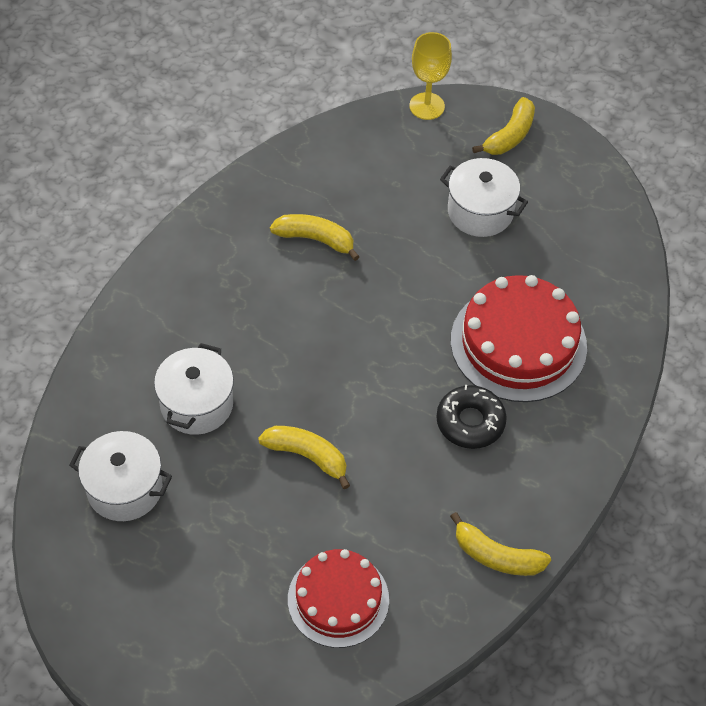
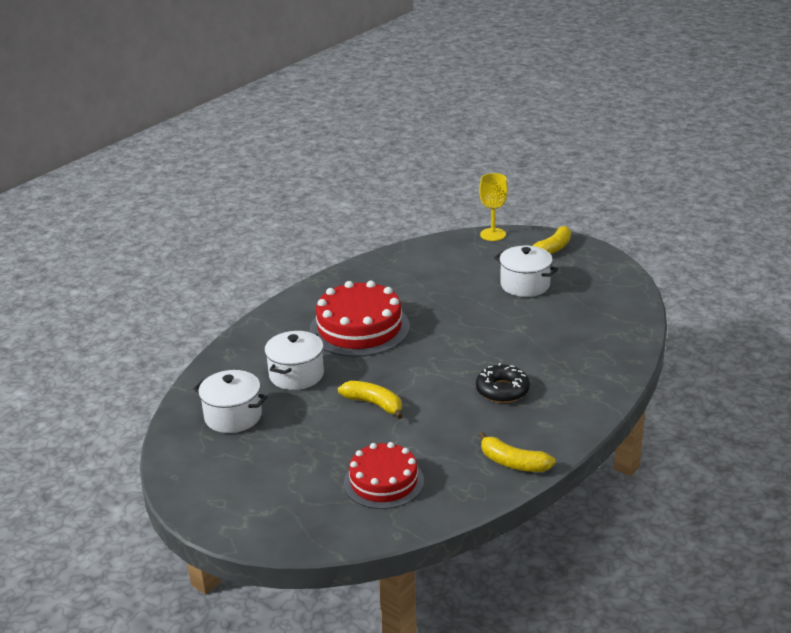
camera: 10 degrees right, 25 degrees down
yellow banana [270,214,360,261] -> none
red cake [451,275,587,402] -> red cake moved to [310,281,410,357]

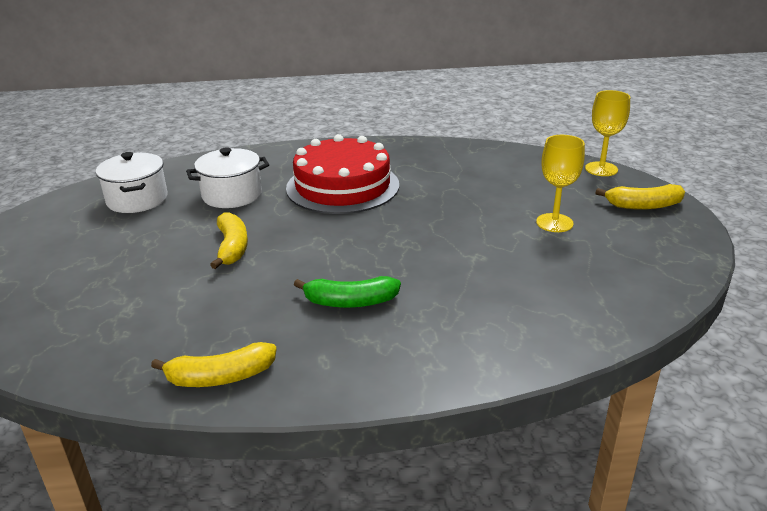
camera: 45 degrees right, 0 degrees up
red cake [344,442,424,509] -> none
black donut [476,363,530,403] -> green banana [294,276,401,308]
yellow banana [478,431,555,472] -> yellow banana turned 90 degrees counterclockwise [151,342,277,387]
white pot [494,246,558,297] -> yellow goblet [536,135,585,232]

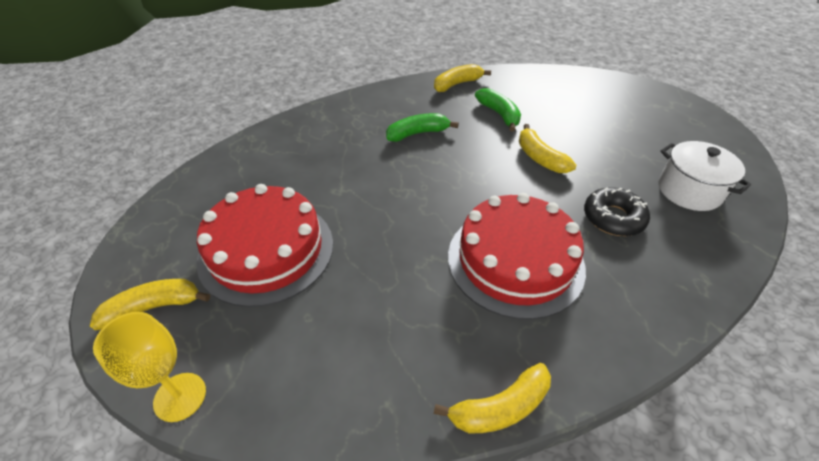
camera: 160 degrees right, 15 degrees up
white pot [186,147,269,208] -> black donut [584,187,650,236]
yellow goblet [536,135,585,232] -> red cake [196,184,333,307]
none -> yellow banana [434,363,551,433]
none -> green banana [475,88,521,132]

